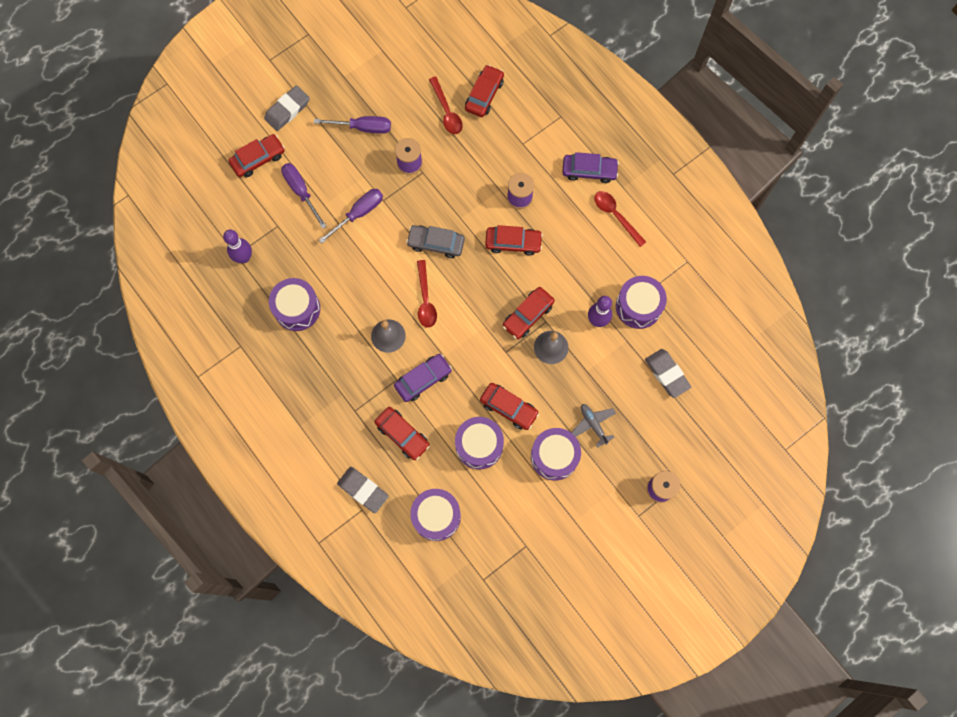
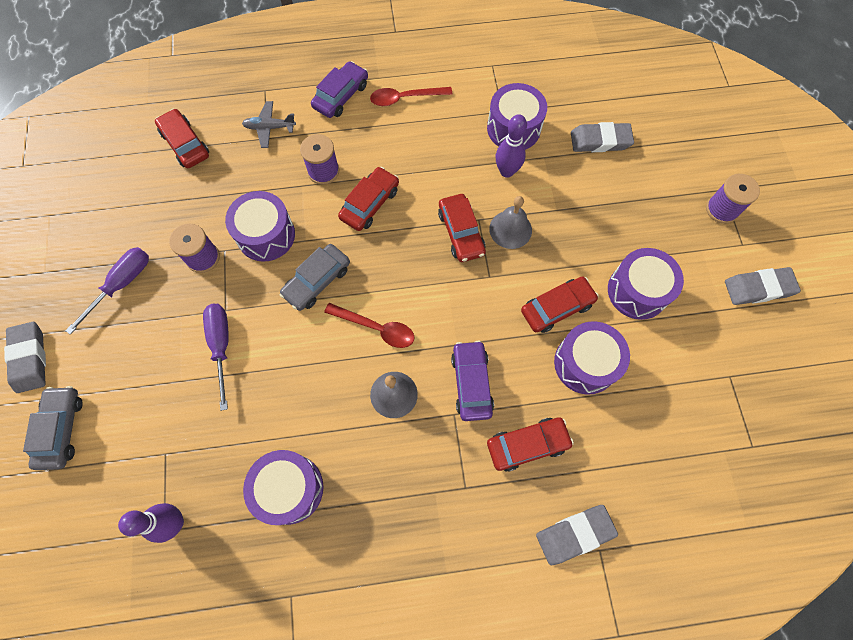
camera: 60 degrees left, 5 degrees down
red car [229,134,285,177] -> grey car [23,386,83,470]
purple screwdriver [281,163,327,229] -> none
purple drum [410,489,461,541] -> purple drum moved to [225,191,295,262]
red spoon [429,76,463,134] -> none
grey plane [571,404,616,447] -> grey plane moved to [242,101,296,148]
none -> grey eraser [725,267,801,305]

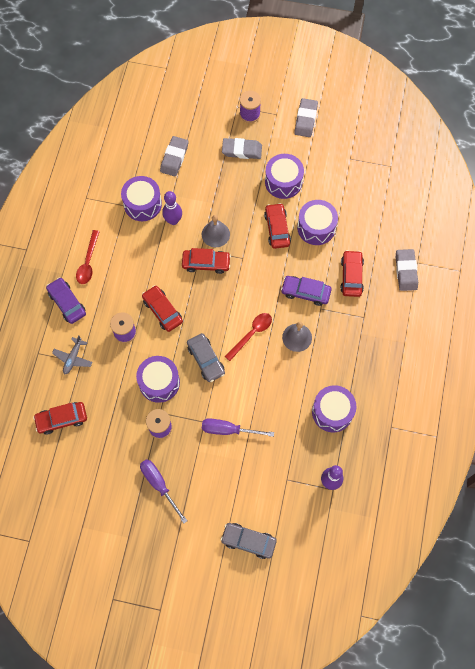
camera: 70 degrees left, 0 degrees up
grey eraser [4,322,46,393] -> grey eraser moved to [222,138,262,159]

